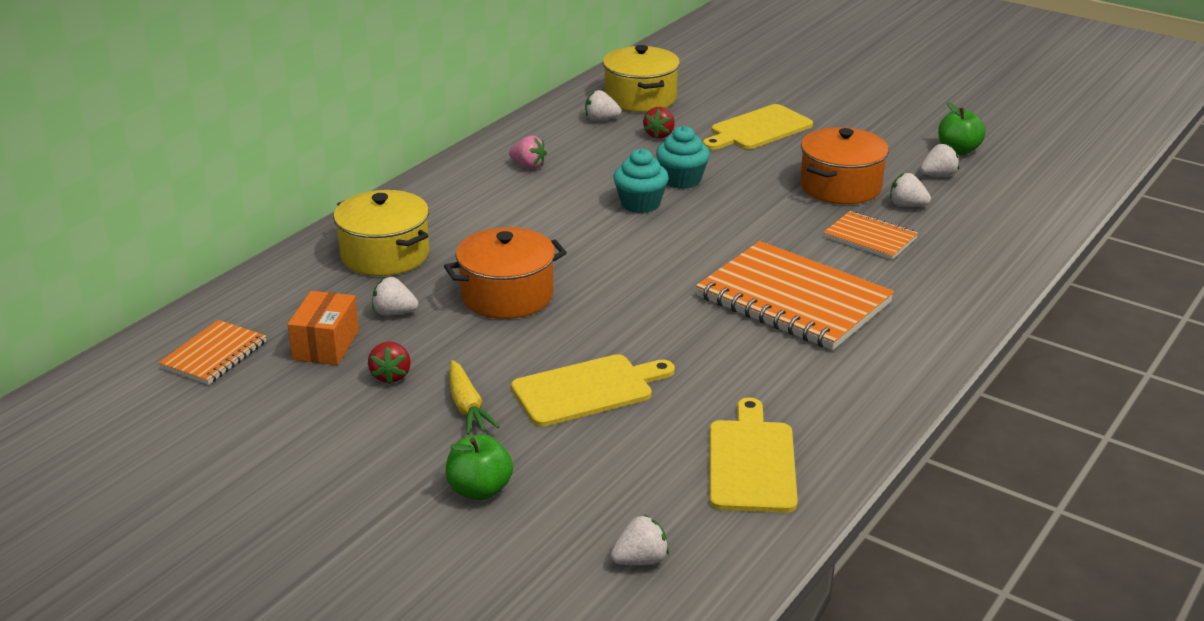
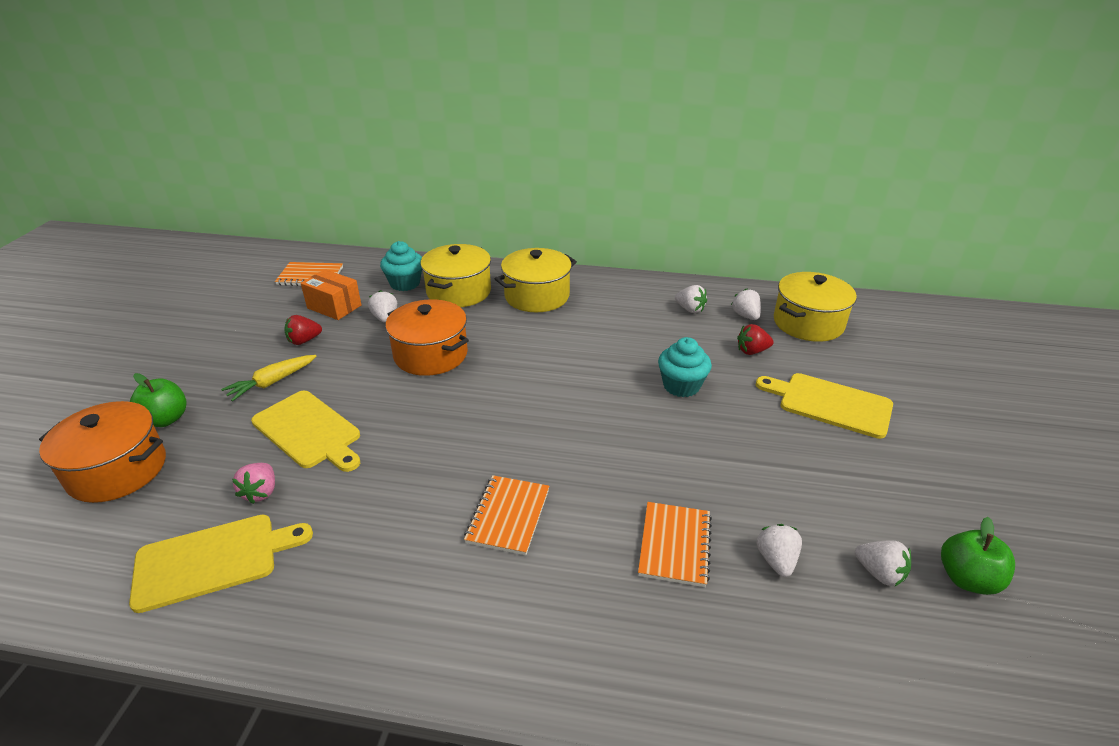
camera: 65 degrees right, 5 degrees up
orange box [288,291,359,365] -> orange box turned 45 degrees clockwise [301,269,362,320]
pink strawberry [509,136,547,169] -> pink strawberry moved to [232,463,275,504]
white strawberry [611,515,669,565] -> white strawberry moved to [675,285,707,313]
turquoise cupcake [613,148,669,213] -> turquoise cupcake moved to [380,241,422,291]
orange notebook [696,241,894,350] -> orange notebook [464,475,549,555], size x0.52
orange pot [800,127,889,204] -> orange pot moved to [39,401,166,503]
none -> yellow pot [495,248,577,312]

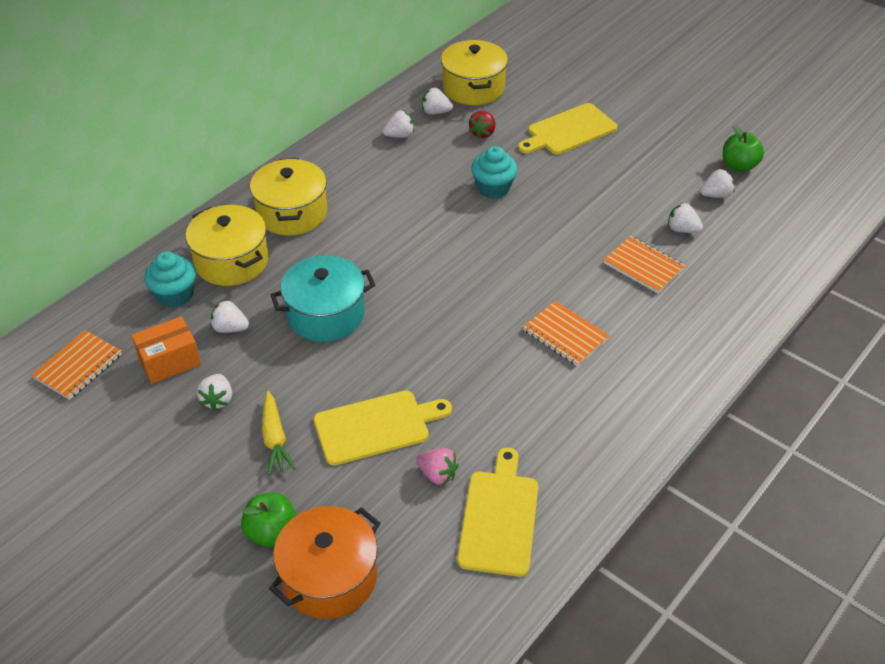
camera: 60 degrees left, 10 degrees up
red strawberry [284,315,322,345] -> white strawberry [197,374,232,411]
orange pot [385,299,469,376] -> turquoise pot [270,255,375,342]

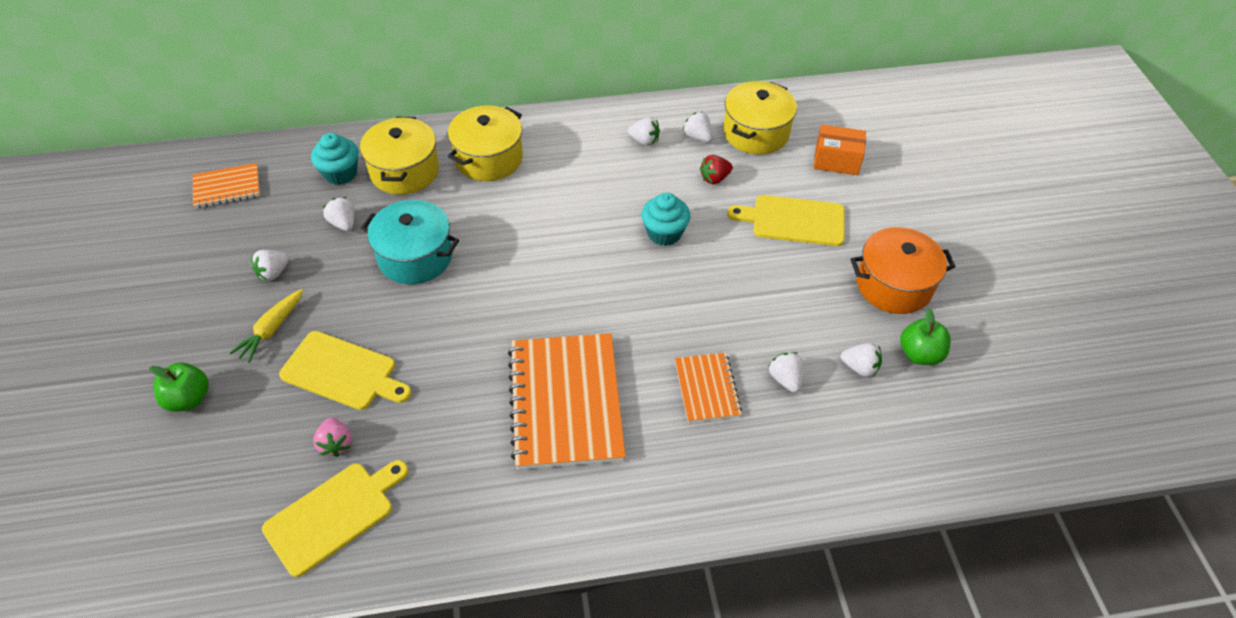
camera: 40 degrees right, 5 degrees up
orange box [131,316,201,384] -> orange box moved to [814,125,866,175]
orange pot [269,506,380,619] -> orange pot moved to [851,227,955,314]
orange notebook [523,301,609,366] -> orange notebook [508,333,626,470], size x1.94

